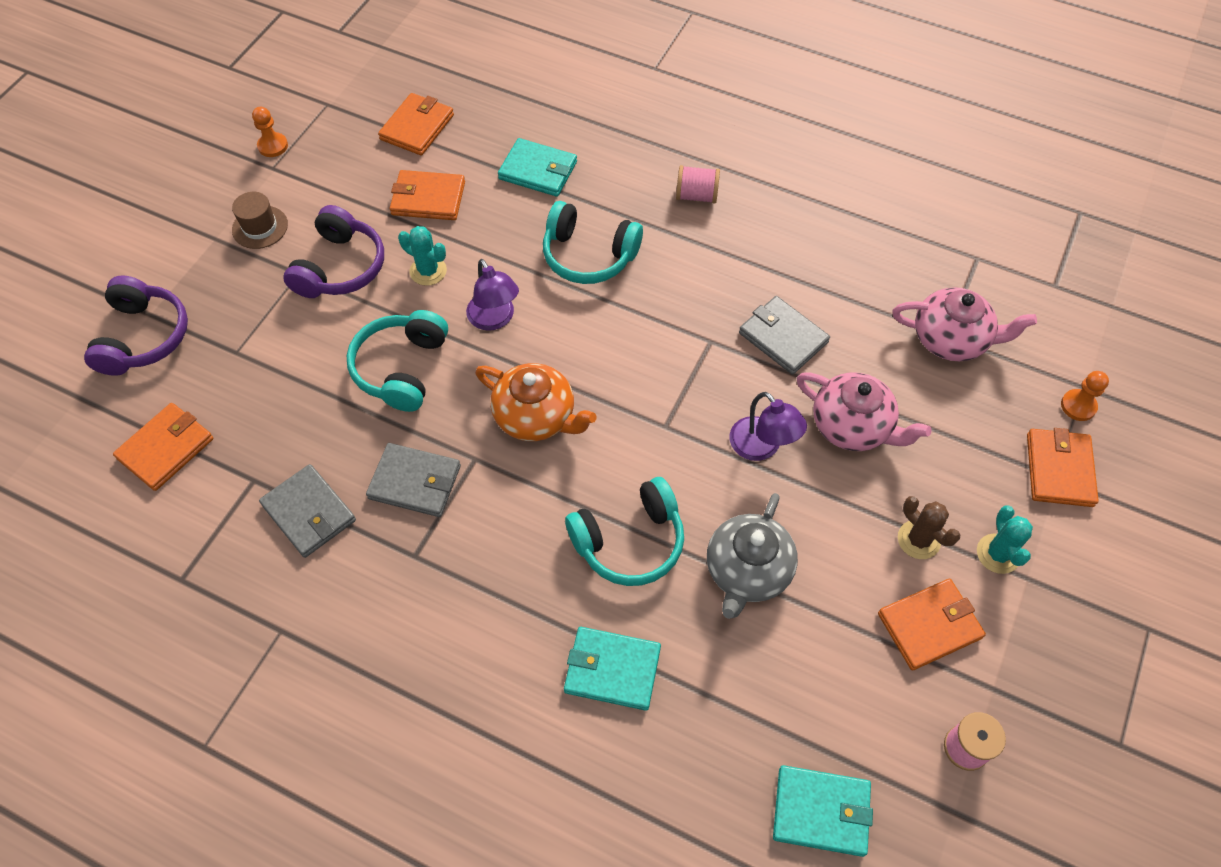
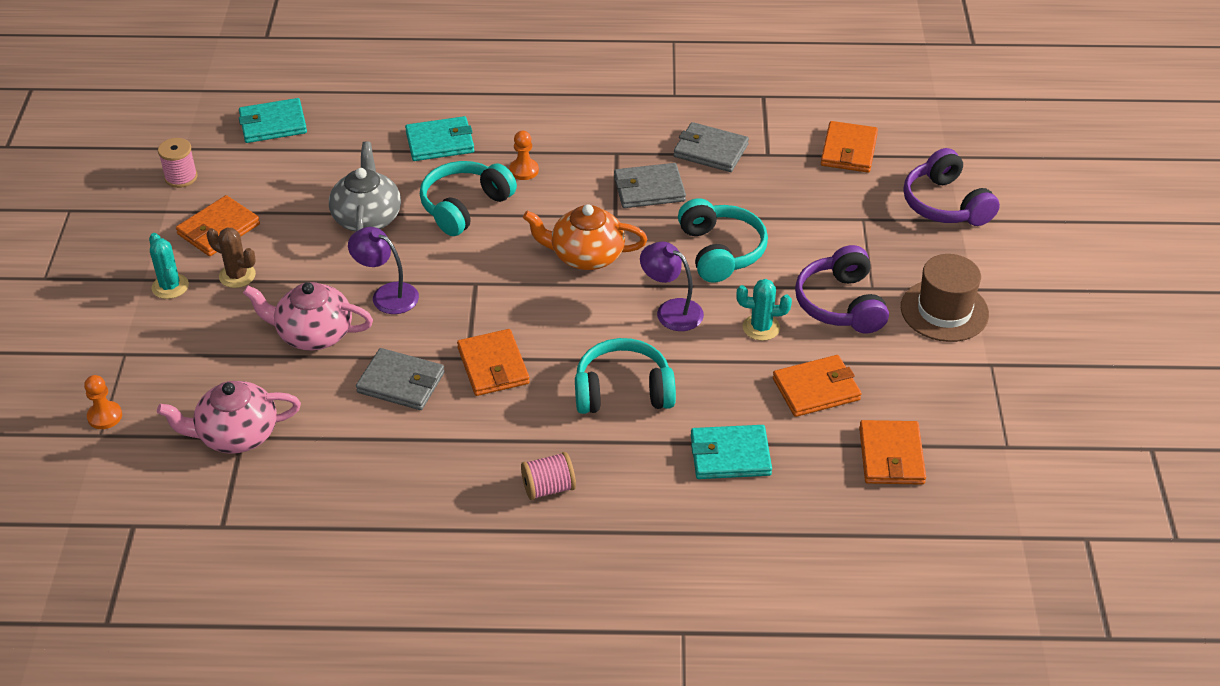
camera: 155 degrees right, 15 degrees down
brown hat [232,192,288,249] -> brown hat [901,254,989,342], size x1.55
orange pawn [252,107,288,157] -> orange pawn moved to [509,131,539,180]
orange wallet [1027,428,1099,507] -> orange wallet moved to [457,329,530,396]

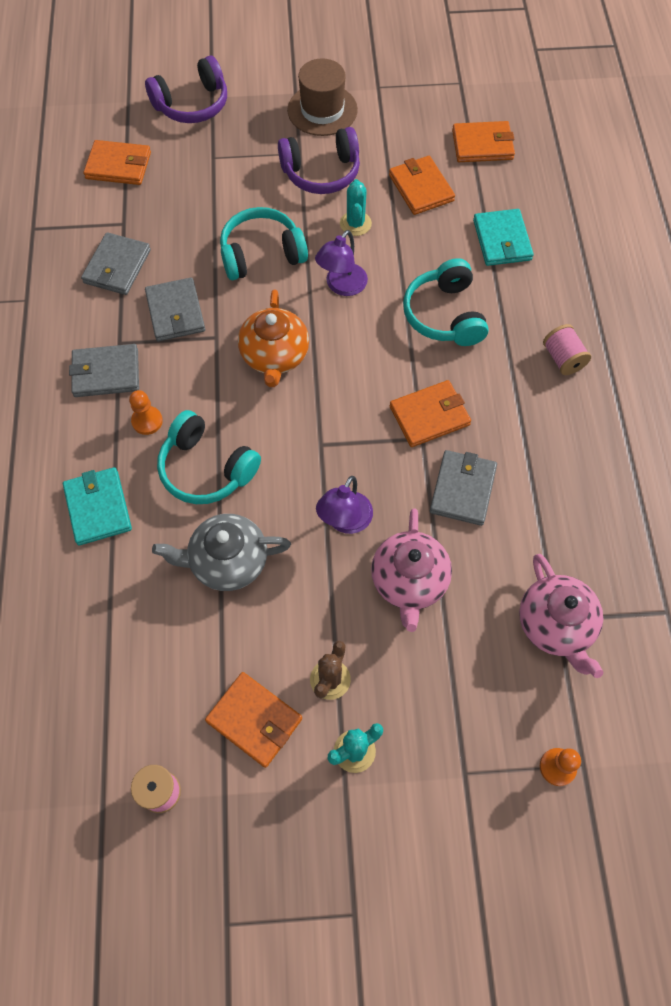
camera: 95 degrees left, 20 degrees up
turquoise wallet [239,98,307,143] -> none
none -> grey wallet [69,344,139,397]

